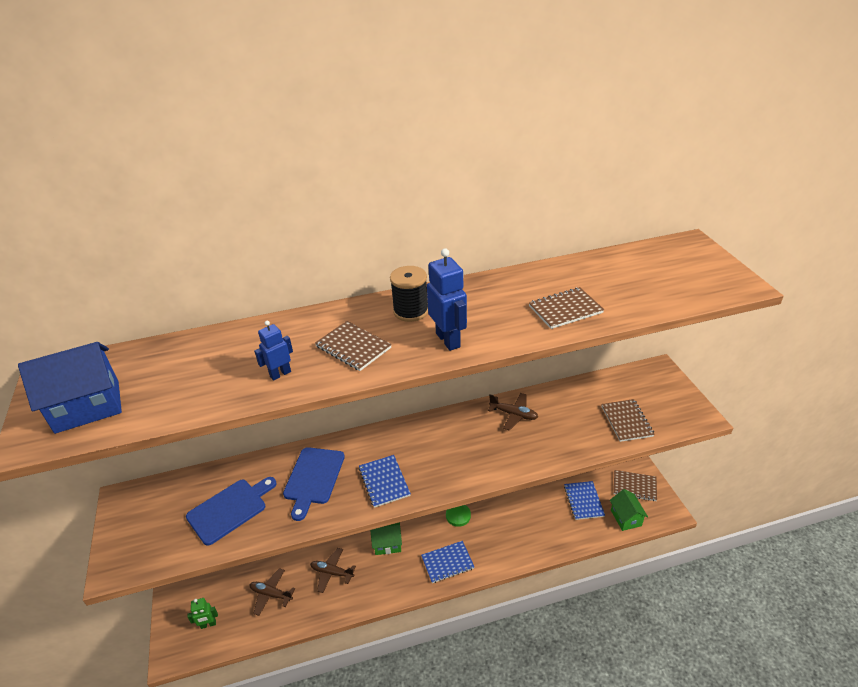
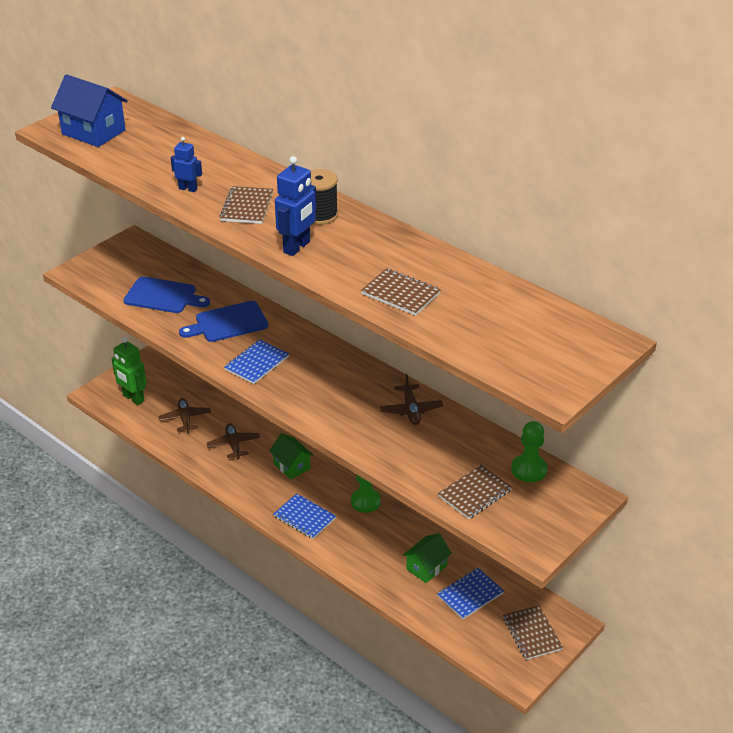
camera: 55 degrees right, 0 degrees up
green robot [187,598,218,629] -> green robot [112,337,147,405], size x1.64
green house [610,489,648,531] -> green house moved to [403,533,452,583]
none -> green pawn [511,421,547,482]

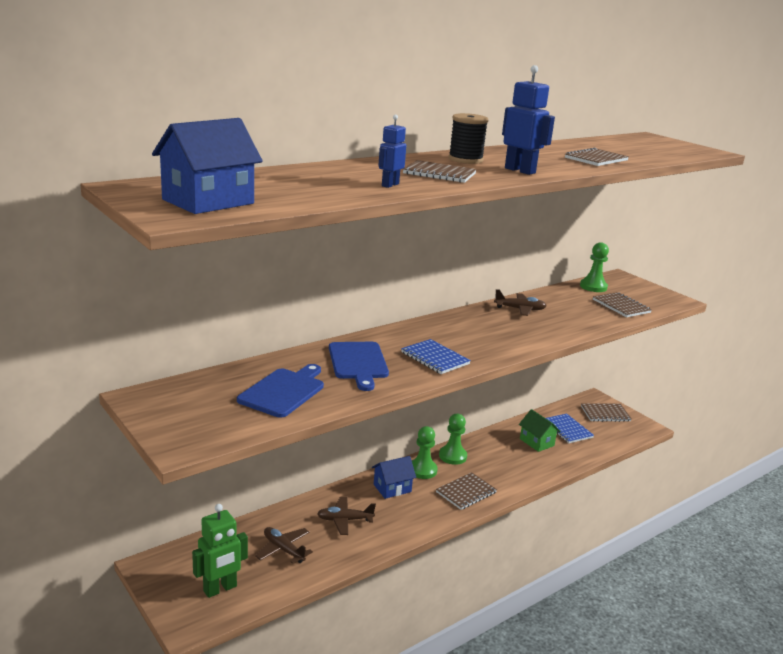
camera: 80 degrees left, 15 degrees down
brown plane [159,398,211,433] -> brown plane turned 45 degrees clockwise [255,527,313,564]
green house [269,433,313,480] -> blue house [372,456,416,499]
blue notebook [274,493,336,539] -> brown notebook [436,472,497,510]
none -> green pawn [412,426,438,479]

